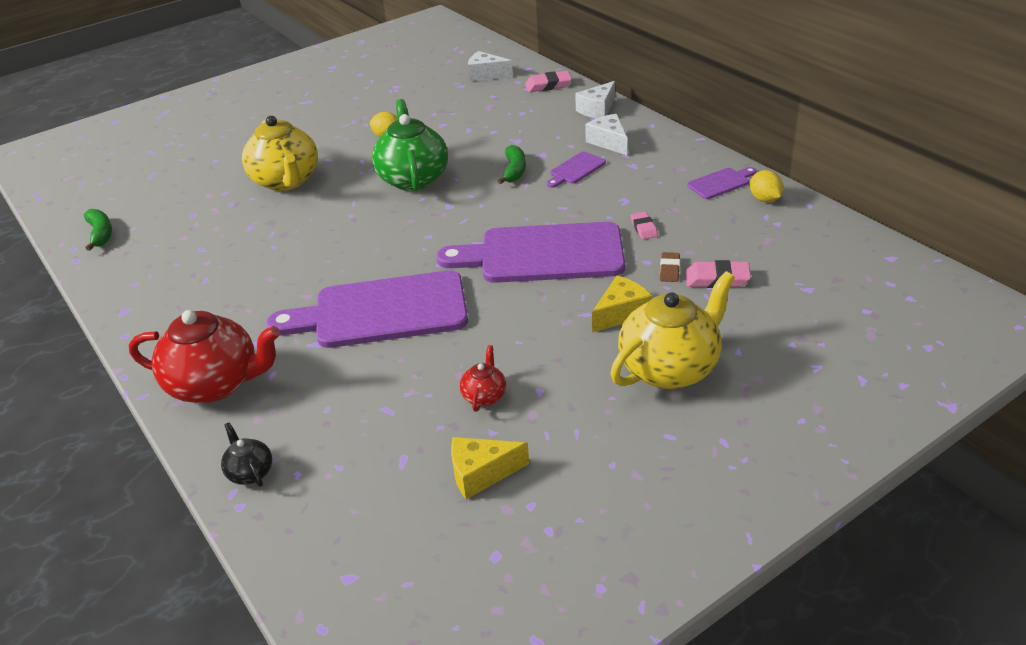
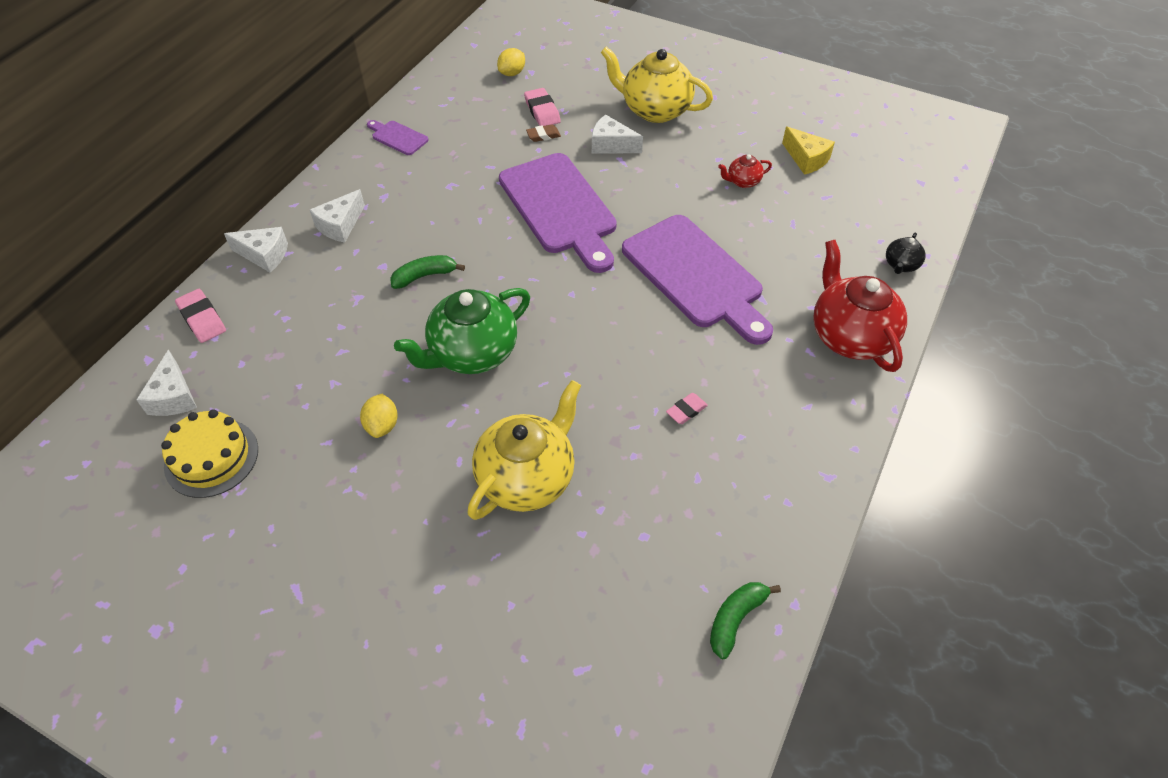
camera: 120 degrees left, 15 degrees up
purple cutting board [547,152,606,188] -> none
yellow cheese [592,276,652,332] -> white cheese [592,115,643,153]
pink eraser [631,212,658,240] -> pink eraser moved to [666,393,708,424]
yellow lemon [750,170,784,202] -> yellow lemon moved to [497,48,525,76]
none -> yellow cake [161,409,258,498]

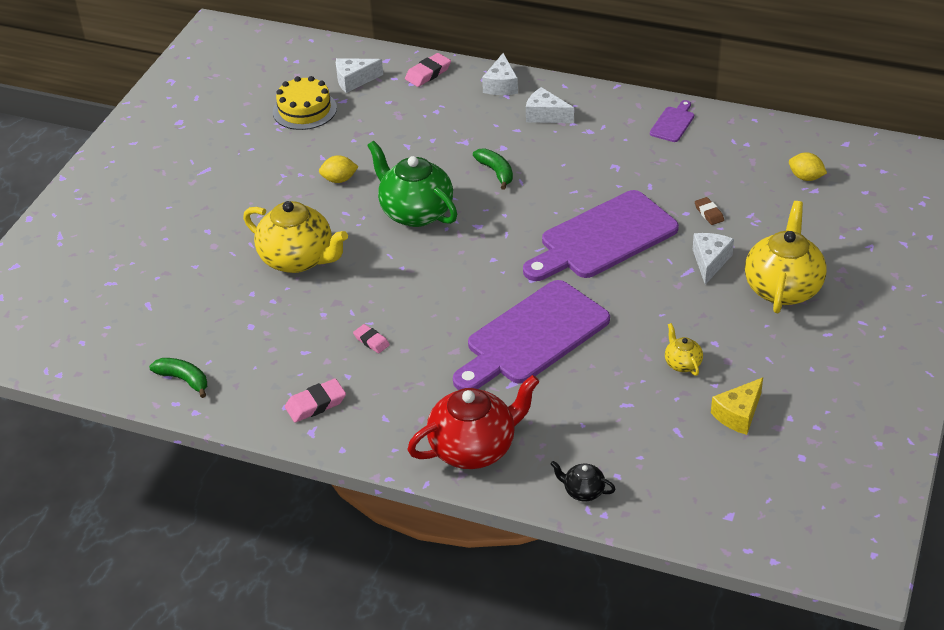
camera: 85 degrees right, 10 degrees down
pink eraser [524,88,561,126] -> pink eraser moved to [285,378,346,423]
red teapot [718,154,772,188] -> yellow teapot [665,323,703,376]

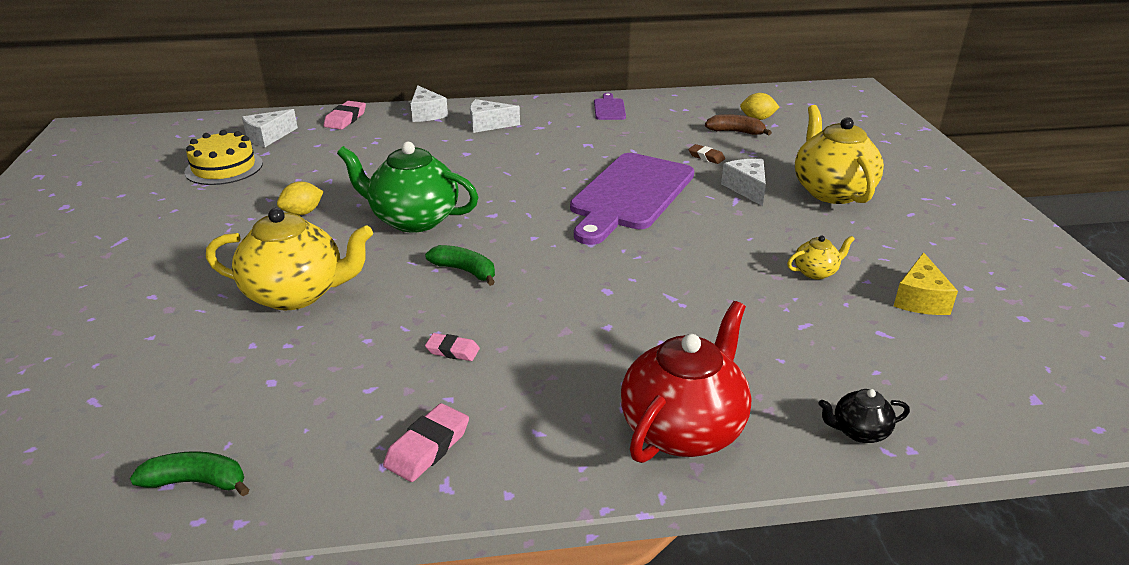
camera: 30 degrees left, 10 degrees down
purple cutting board [453,280,610,390] -> none
green banana [473,148,513,190] -> green banana moved to [425,245,495,286]
yellow teapot [665,323,703,376] -> yellow teapot turned 120 degrees clockwise [787,236,855,279]
none -> brown banana [705,114,772,135]

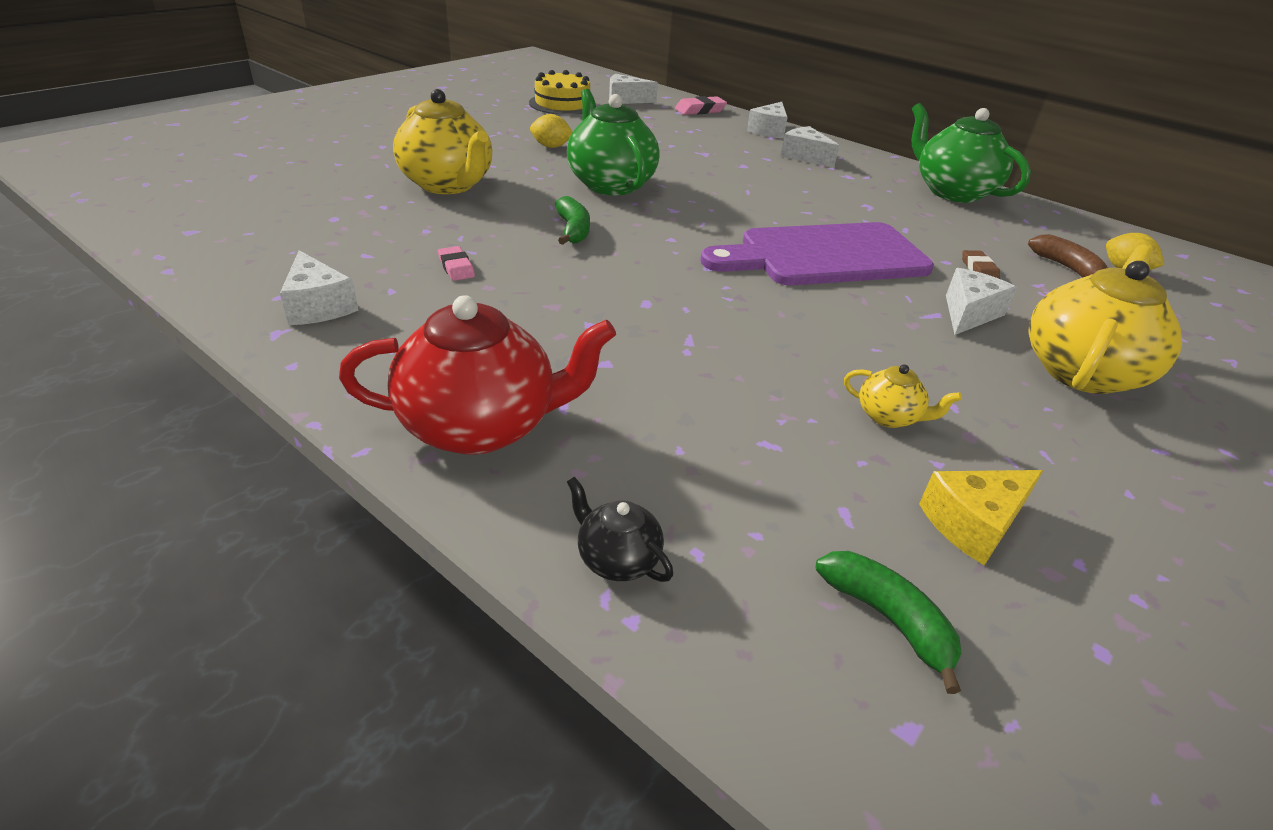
camera: 45 degrees right, 5 degrees up
green banana [130,451,250,496] -> green banana moved to [816,551,962,694]
pink eraser [383,403,469,482] -> white cheese [280,250,359,325]
purple cutting board [594,93,626,120] -> green teapot [912,103,1031,203]

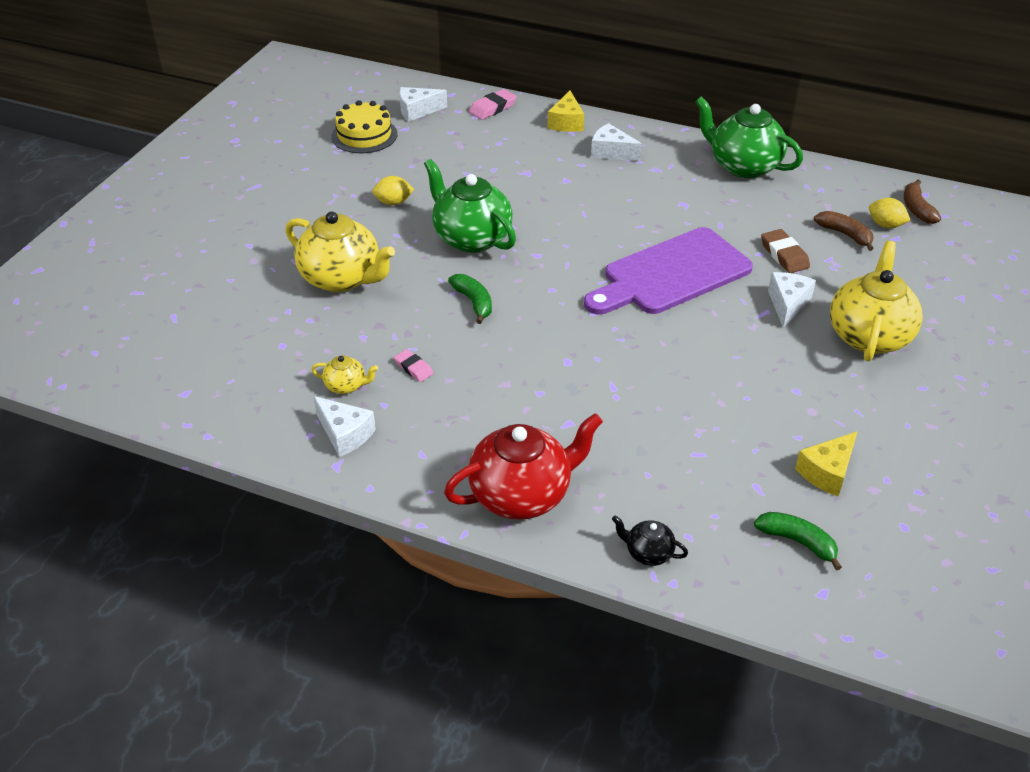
camera: 15 degrees left, 5 degrees up
white cheese [747,102,788,139] -> yellow cheese [548,91,584,132]
yellow teapot [844,364,962,428] -> yellow teapot moved to [311,355,378,394]
brown eraser [962,250,1000,279] -> brown eraser [761,229,810,273], size x1.53
none -> brown banana [904,180,941,224]

